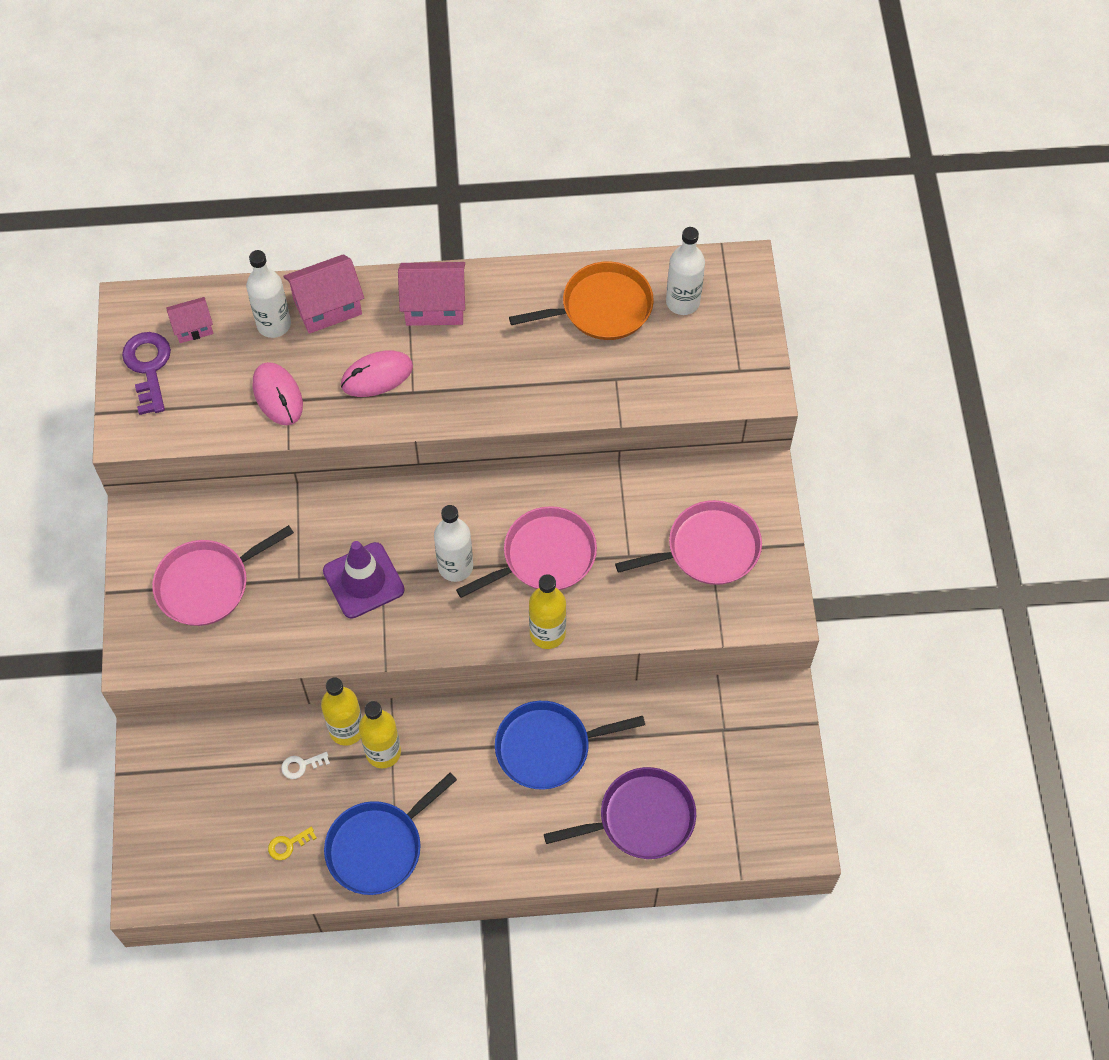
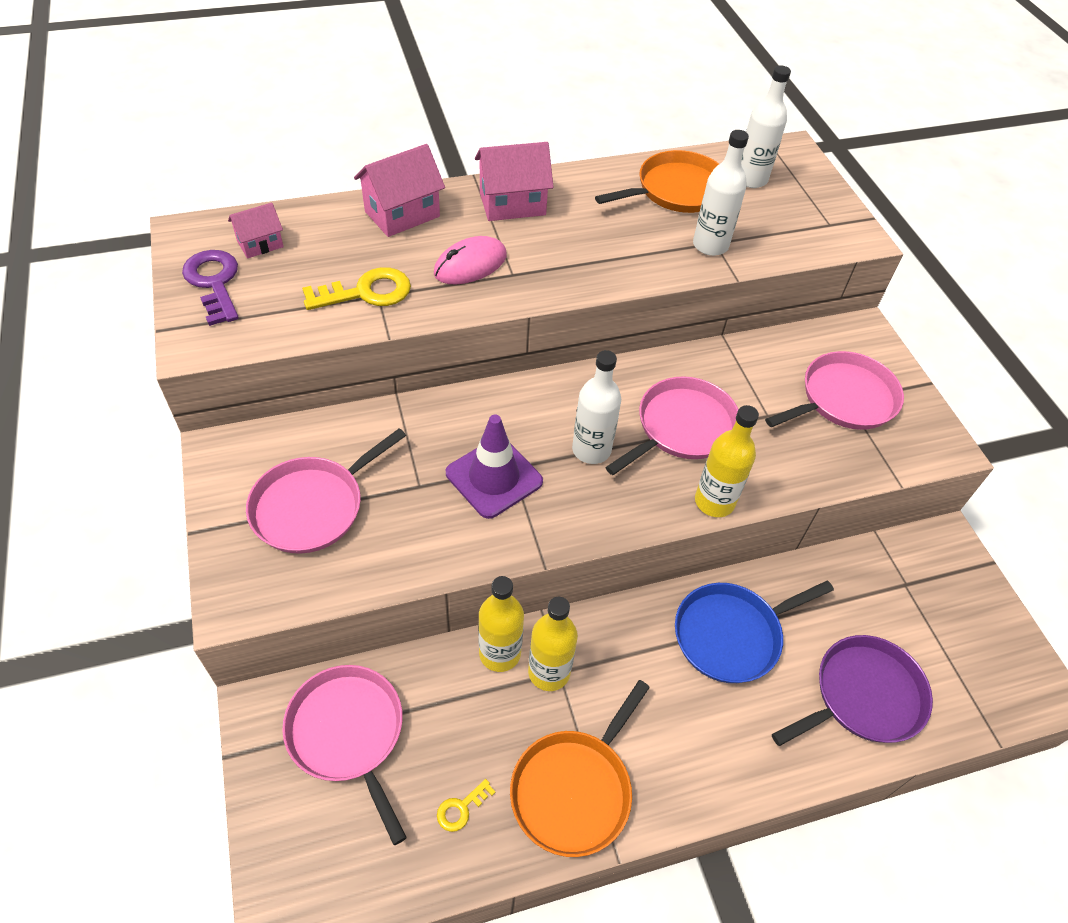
camera: 15 degrees left, 10 degrees down
white bottle [246,250,291,338] -> white bottle moved to [693,130,749,256]
pink mouse [253,362,303,425] -> yellow key [302,267,411,310]
white key [281,752,330,779] -> none
blue pan [324,772,457,895] -> orange pan [510,680,650,857]
none -> pink pan [282,665,407,845]

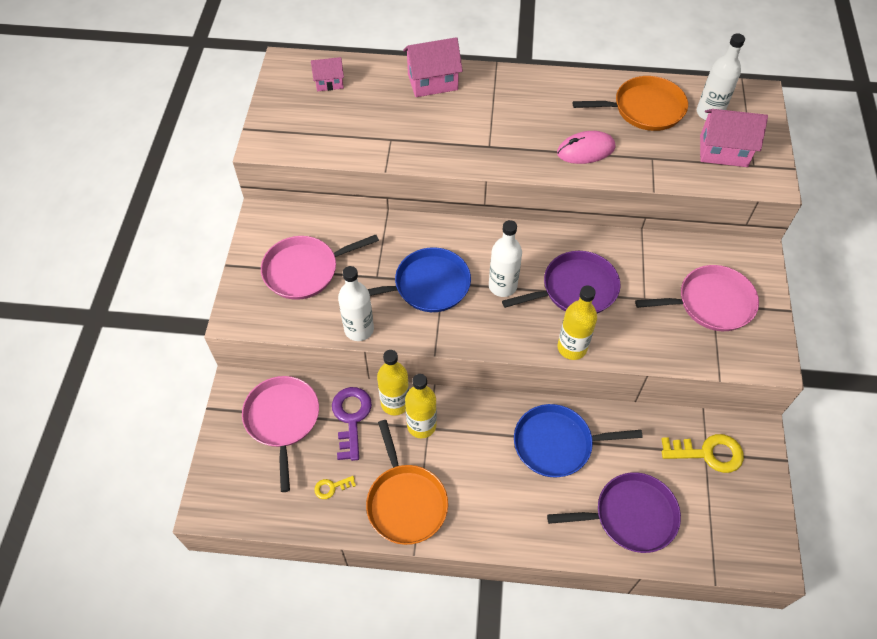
camera: 25 degrees right, 5 degrees up
purple key [182,250,239,326] -> purple key moved to [332,387,372,461]
yellow key [302,267,411,310] -> yellow key moved to [662,434,744,473]
pink mouse [434,236,507,284] -> pink mouse moved to [557,131,615,164]
purple traffic cone [446,415,543,519] -> blue pan [367,248,471,312]
pink house [475,142,553,221] -> pink house moved to [700,109,768,167]
orange pan [510,680,650,857] -> orange pan turned 75 degrees counterclockwise [366,420,448,545]
pink pan [605,376,738,475] -> purple pan [502,251,620,313]
white bottle [693,130,749,256] -> white bottle moved to [338,266,374,341]

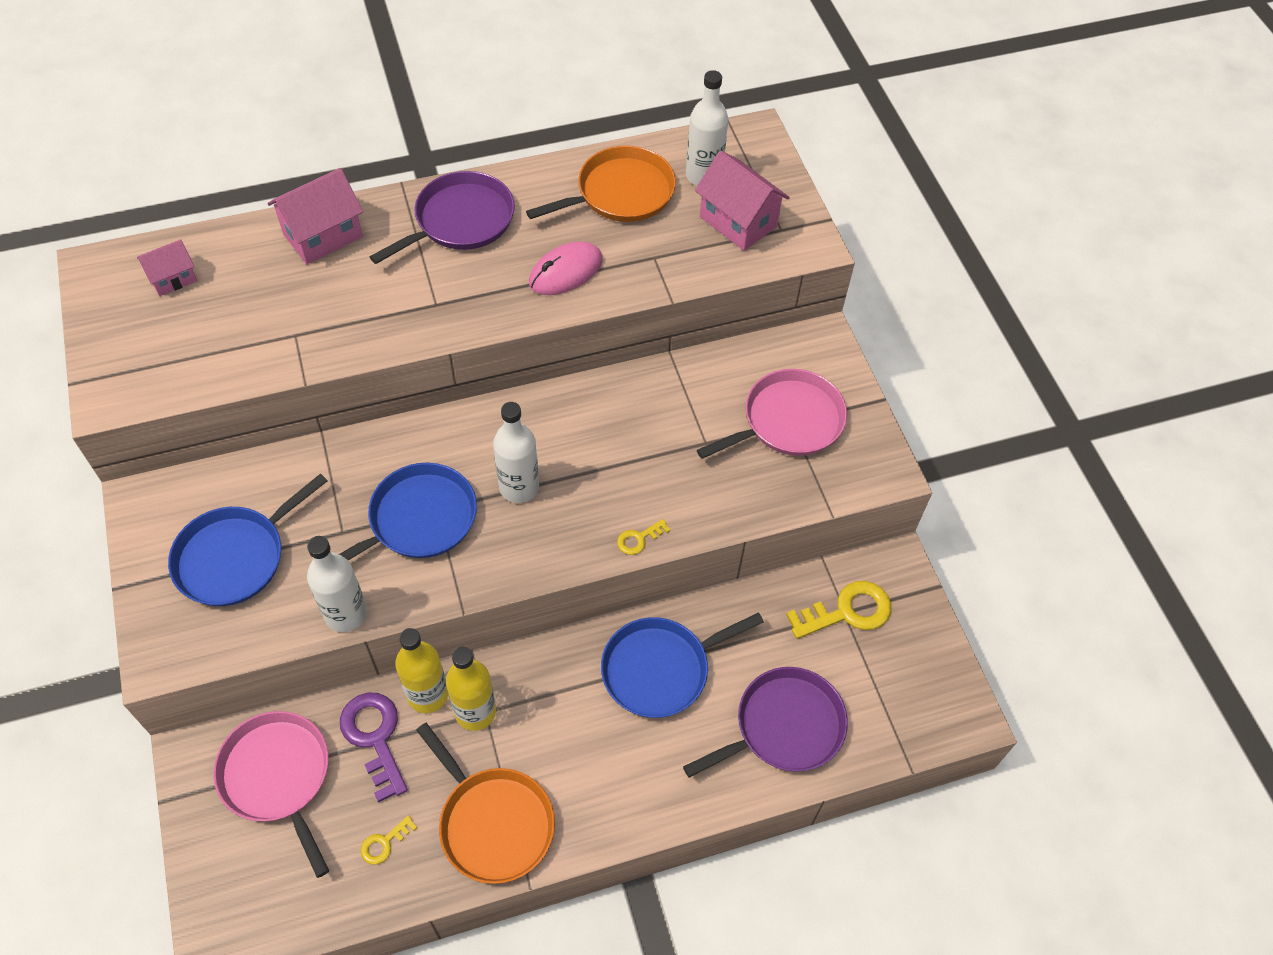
camera: 25 degrees left, 0 degrees up
pink pan [261,235,379,300] -> blue pan [168,473,327,606]
purple pan [502,251,620,313] -> purple pan moved to [370,171,515,264]
yellow bottle [557,286,597,360] -> yellow key [617,519,670,555]
pink house [700,109,768,167] -> pink house turned 60 degrees clockwise [695,151,790,251]

